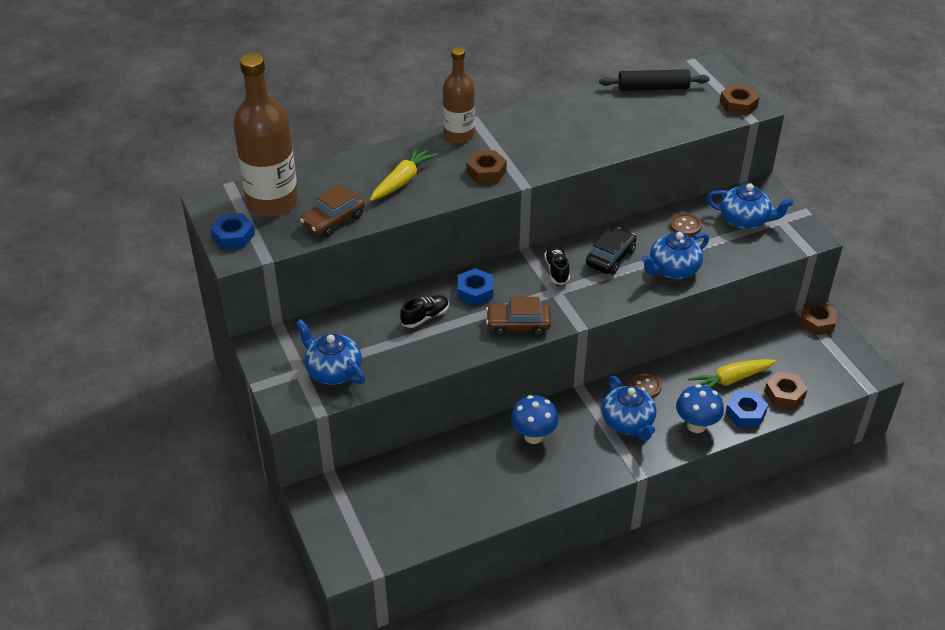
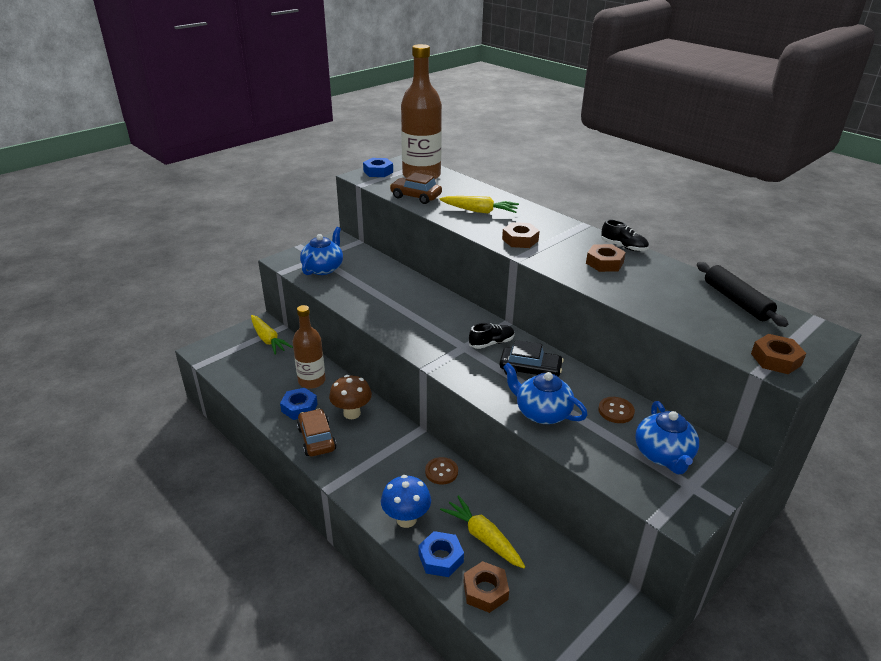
camera: 70 degrees right, 10 degrees down
black shoe [400,295,449,328] -> black shoe moved to [601,220,649,251]
brown bottle [443,47,475,143] -> brown bottle moved to [293,305,326,389]
blue nut [458,268,493,306] -> blue nut moved to [280,388,317,420]
brown car [486,297,551,336] -> brown car moved to [297,409,337,456]
blue mushroom [511,395,559,444] -> brown mushroom [329,375,372,419]
blue teapot [602,376,656,441] -> none
brown nut [800,301,838,335] -> brown nut moved to [586,244,626,272]
none -> yellow carrot [251,315,293,355]

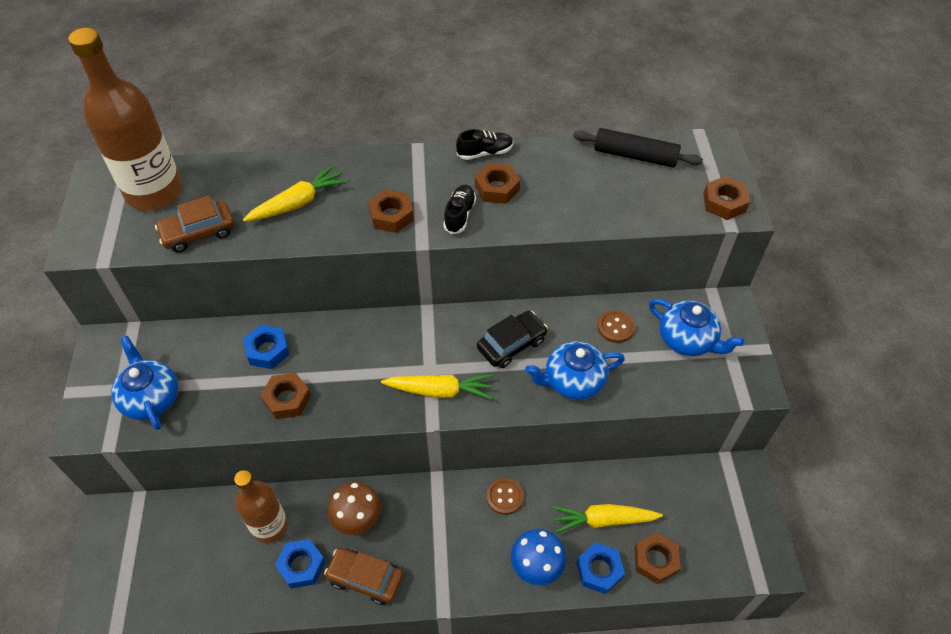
camera: 50 degrees left, 20 degrees up
yellow carrot [251,315,293,355] -> yellow carrot moved to [381,374,493,400]
blue nut [363,158,393,177] -> blue nut moved to [243,325,290,369]
black shoe [469,323,515,349] -> black shoe moved to [443,185,476,234]
none -> brown nut [260,373,311,419]

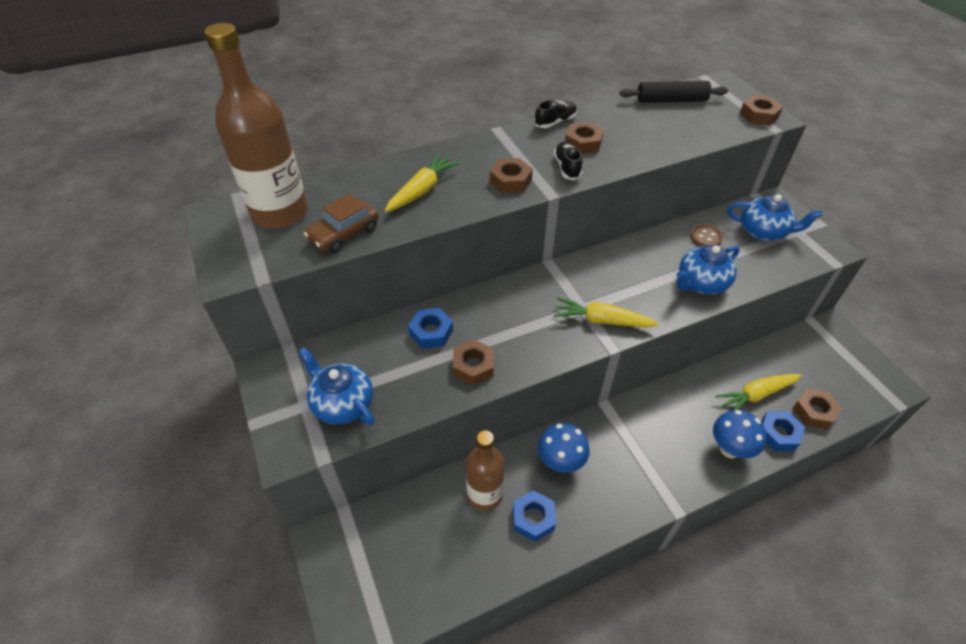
camera: 20 degrees left, 5 degrees down
brown car [324,548,403,605] -> none
brown mushroom [327,482,381,535] -> blue mushroom [538,423,590,473]
yellow carrot [381,374,493,400] -> yellow carrot turned 150 degrees counterclockwise [553,297,659,328]
black car [477,311,548,368] -> none
brown button [487,478,524,515] -> none

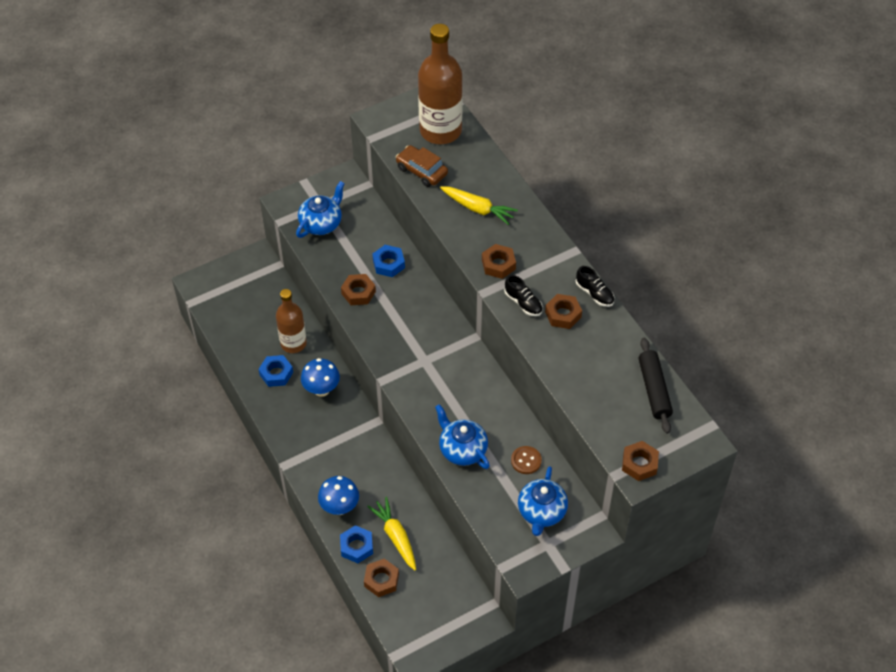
camera: 85 degrees right, 5 degrees up
yellow carrot [553,297,659,328] -> none
black shoe [554,141,582,180] -> black shoe turned 60 degrees clockwise [504,275,543,316]

